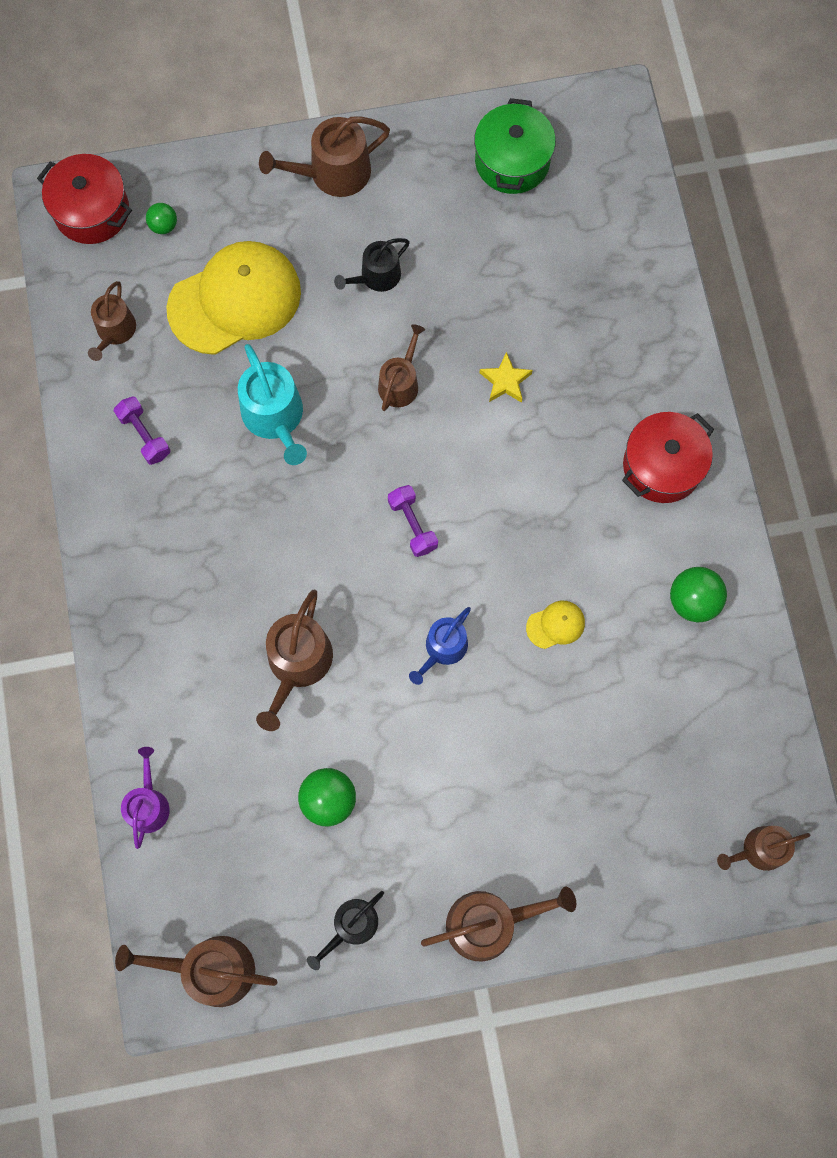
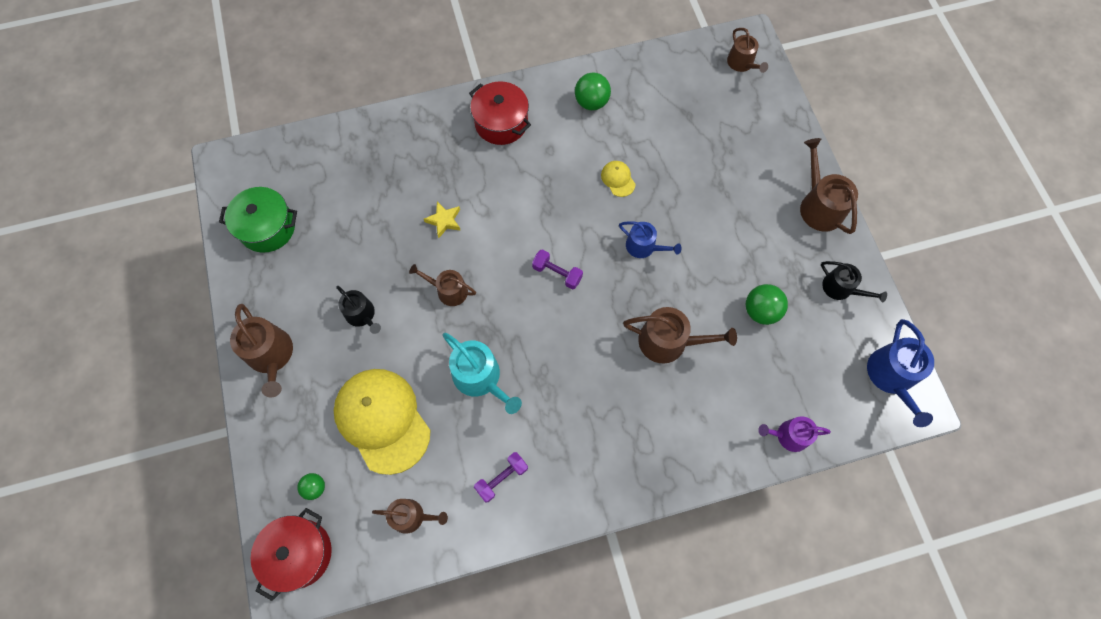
camera: 95 degrees left, 5 degrees down
brown watering can [115,936,277,1007] -> blue watering can [867,319,934,427]
turquoise watering can [238,344,307,465] -> turquoise watering can turned 75 degrees clockwise [443,333,522,414]
purple dumbbell [388,485,438,557] -> purple dumbbell turned 60 degrees clockwise [532,249,583,289]

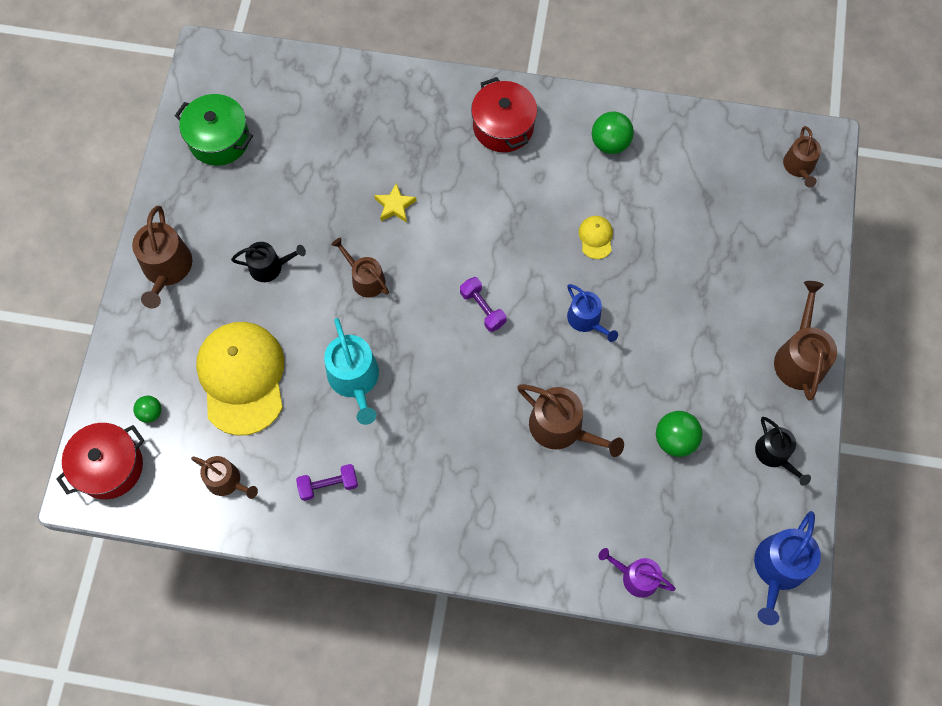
camera: 25 degrees right, 0 degrees up
black watering can [336,286,381,334] -> black watering can turned 75 degrees counterclockwise [231,242,306,282]

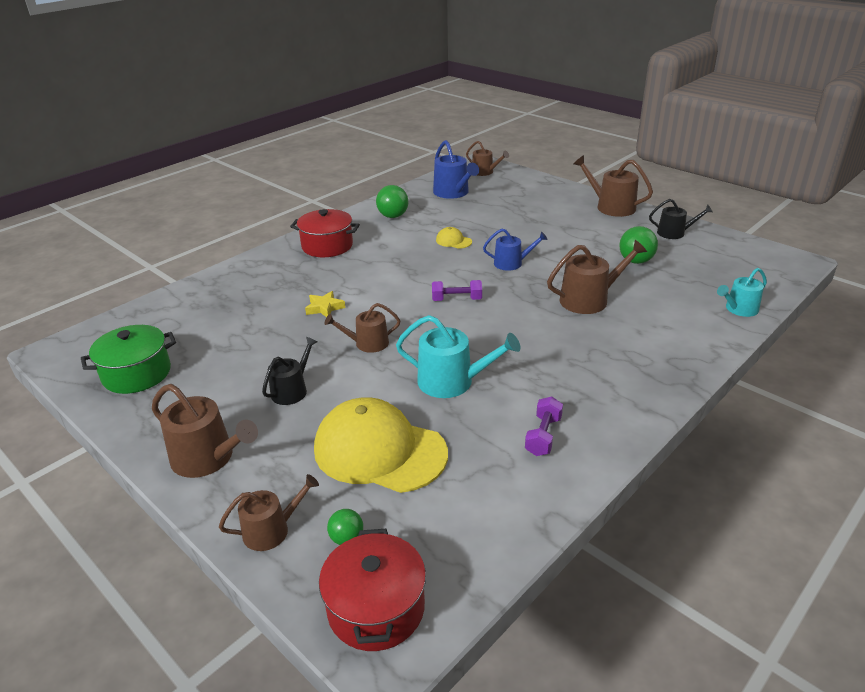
camera: 55 degrees left, 35 degrees down
brown watering can [191,456,258,499] -> brown watering can moved to [219,474,319,551]
purple watering can [599,548,676,598] -> turquoise watering can [717,268,767,317]
blue watering can [754,511,821,625] -> blue watering can moved to [433,140,479,199]

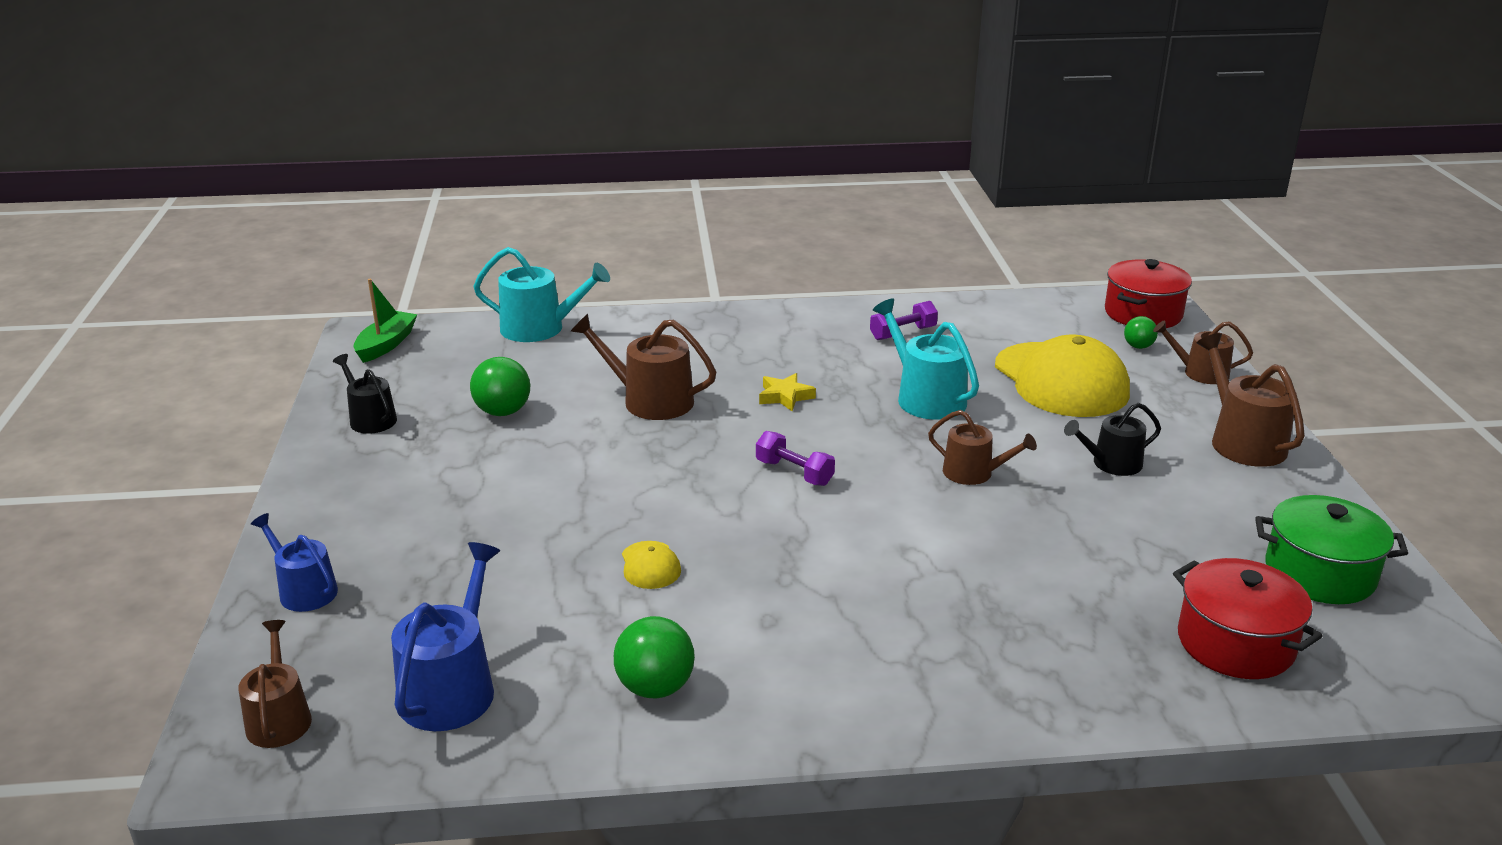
camera: 140 degrees left, 5 degrees down
red pot [290,209,360,257] -> red pot moved to [1173,558,1322,679]
yellow star [305,291,345,317] -> yellow star moved to [759,373,816,412]
blue watering can [483,229,548,271] -> blue watering can moved to [251,513,338,612]
brown watering can [573,155,653,217] -> none
turquoise watering can [717,268,767,317] -> turquoise watering can [473,247,610,342], size x1.54
none -> green boat [354,279,418,363]

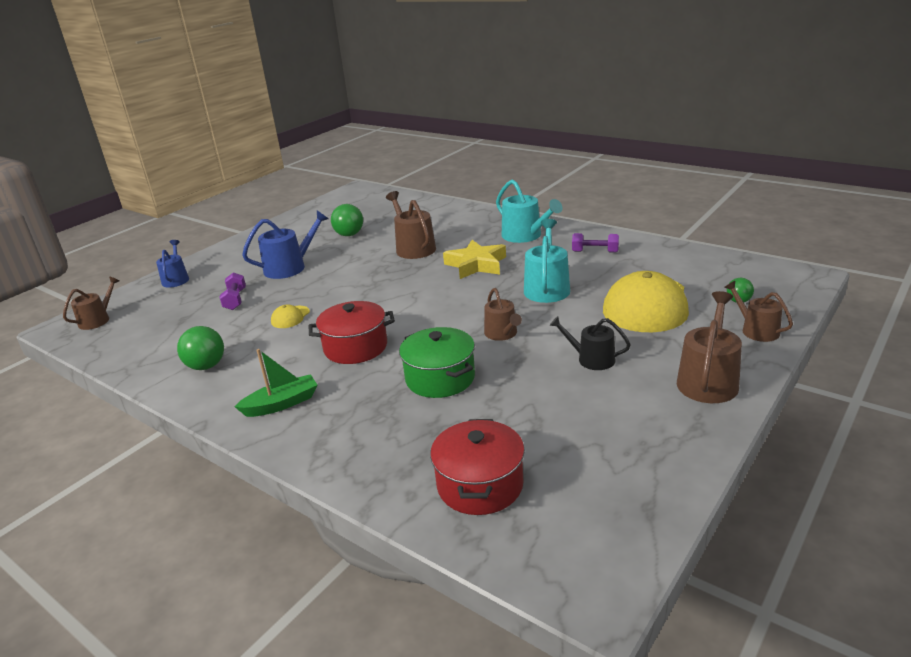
camera: 45 degrees right, 0 degrees up
black watering can [333,354,397,434] -> none
green boat [354,279,418,363] -> green boat moved to [235,349,317,417]
blue watering can [391,542,500,731] -> blue watering can moved to [242,210,329,279]
turquoise watering can [473,247,610,342] -> turquoise watering can moved to [496,179,562,243]
purple dumbbell [756,431,835,486] -> purple dumbbell moved to [219,272,246,310]
yellow star [759,373,816,412] -> yellow star [443,240,506,279], size x1.77
red pot [1105,259,1192,328] -> red pot moved to [309,301,395,364]
green pot [1255,495,1408,604] -> green pot moved to [399,327,475,398]

